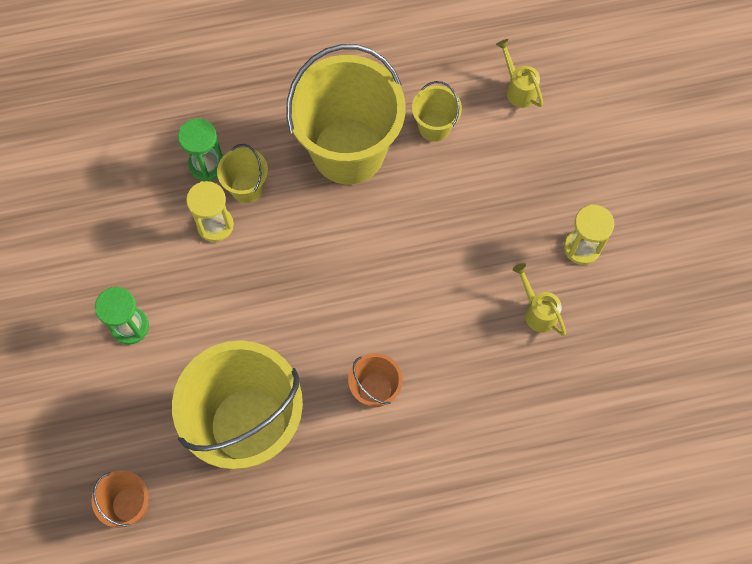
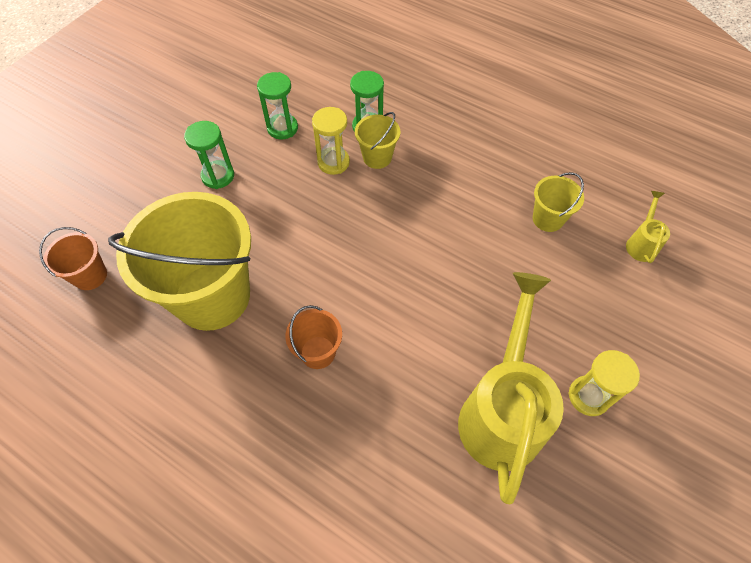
camera: 45 degrees right, 10 degrees down
yellow bucket [286,44,406,185] -> none
yellow watering can [513,263,566,336] -> yellow watering can [458,272,564,505], size x2.31
none -> green hourglass [257,72,298,139]

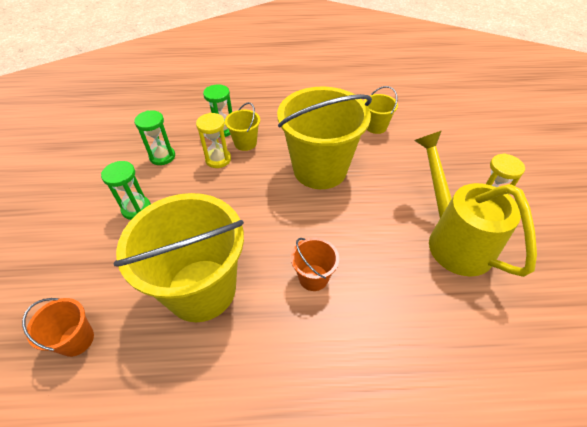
camera: 35 degrees left, 10 degrees down
yellow watering can [626,191,670,263] -> none
none -> yellow bucket [277,86,372,189]

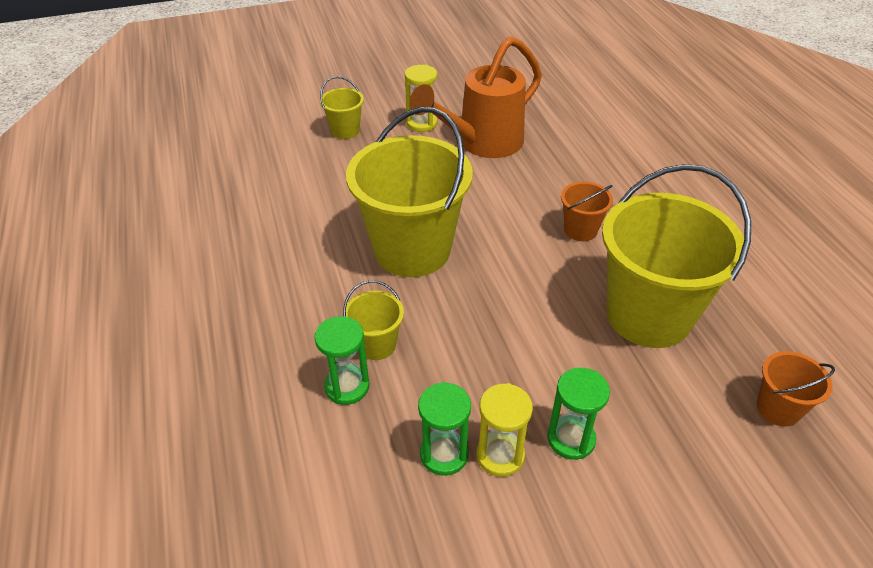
camera: 105 degrees left, 5 degrees down
yellow hourglass [196,113,231,168] -> yellow hourglass moved to [476,383,533,477]
yellow bucket [364,86,398,134] -> yellow bucket moved to [320,76,364,139]
yellow watering can [414,131,537,277] -> orange watering can [410,36,542,158]

